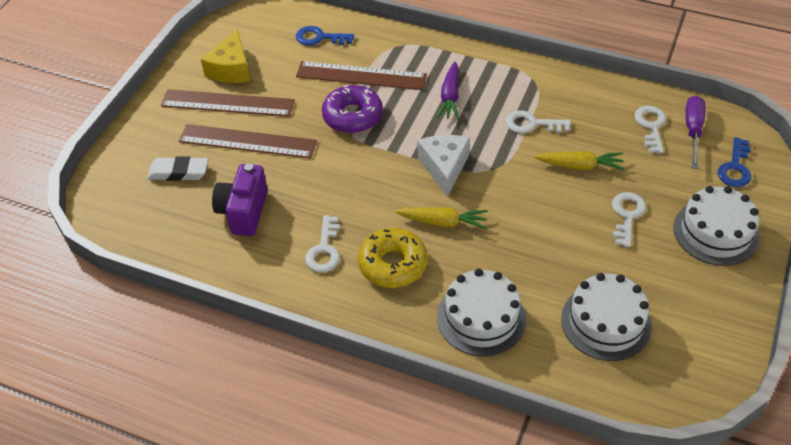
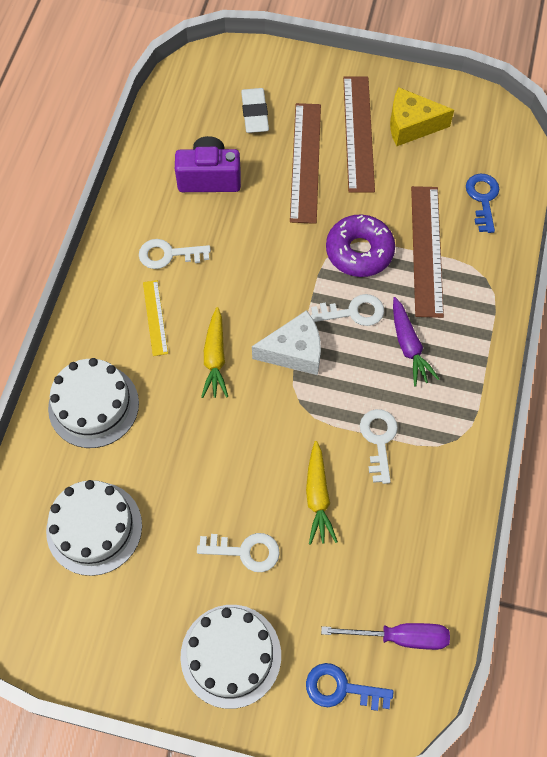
camera: 80 degrees right, 15 degrees up
yellow donut [358,228,428,288] -> yellow ruler [143,280,168,356]
purple carrot [437,61,459,120] -> purple carrot turned 105 degrees counterclockwise [393,297,439,387]
white key [634,106,666,153] -> white key moved to [311,294,384,326]

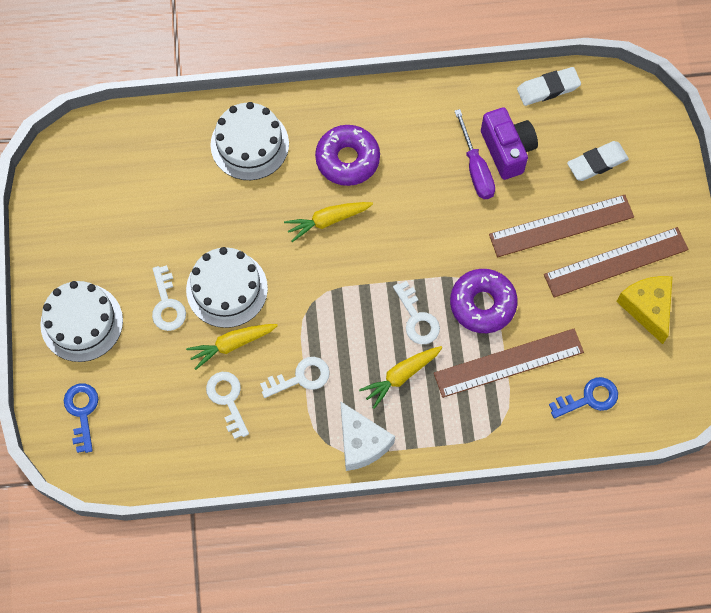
camera: 70 degrees right, 5 degrees up
white cake [46,480,142,576] -> white cake moved to [186,247,268,328]
white key [139,239,211,269] -> white key moved to [206,372,249,439]
yellow ruler [143,280,168,356] -> purple donut [315,125,380,186]
white cheese [252,310,321,375] -> white cheese moved to [341,402,395,471]
purple screwdriver [321,623,450,650] -> purple screwdriver moved to [454,109,495,199]
purple carrot [393,297,439,387] -> yellow carrot [359,346,443,409]
none -> white eraser [517,67,581,106]

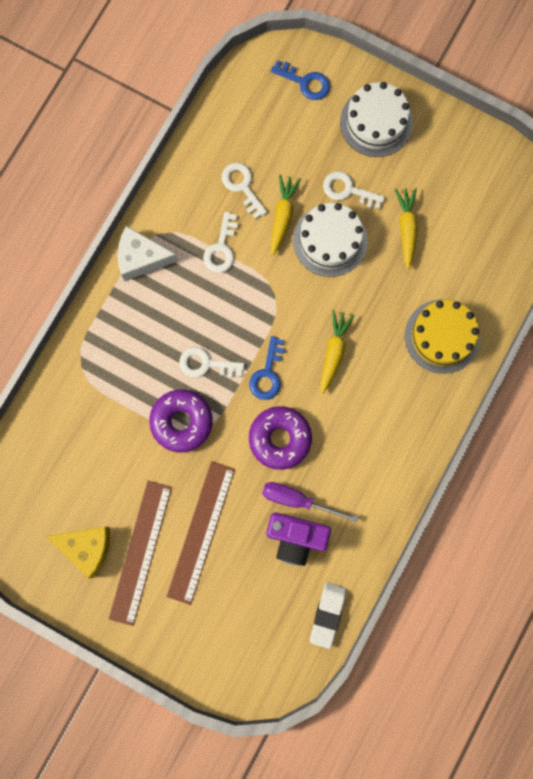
camera: 125 degrees right, 10 degrees up
white key [206,372,249,439] -> white key turned 135 degrees counterclockwise [222,163,267,219]
white cake [210,102,289,180] -> yellow cake [405,299,481,374]
purple donut [315,125,380,186] -> purple donut moved to [249,406,312,470]
yellow carrot [359,346,443,409] -> yellow carrot moved to [395,188,418,269]
brown ruler [434,329,584,398] -> none
blue key [549,377,618,418] -> blue key moved to [249,336,285,400]
white eraser [567,141,629,181] -> none

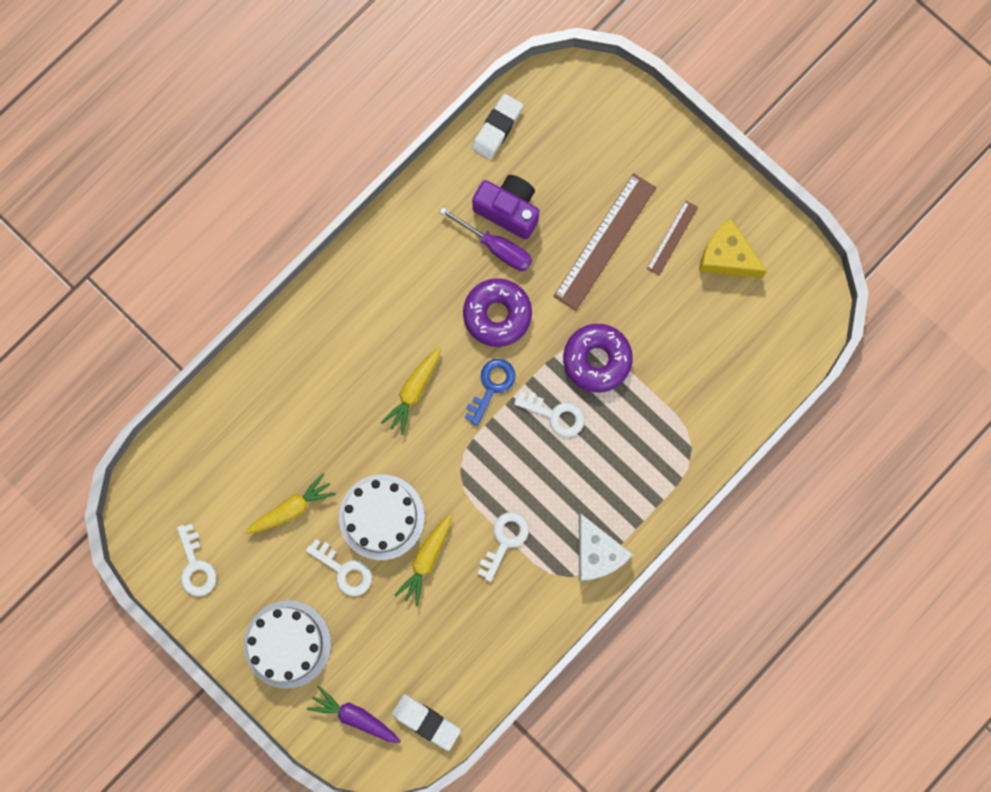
camera: 165 degrees left, 0 degrees up
brown ruler [109,481,172,626] -> brown ruler [647,200,698,276], size x0.54
white cheese [118,226,178,281] -> white cheese turned 45 degrees clockwise [579,513,633,581]
white key [222,163,267,219] -> white key moved to [177,524,217,596]
blue key [271,60,330,100] -> purple carrot [307,685,401,743]
yellow carrot [395,188,418,269] -> yellow carrot turned 135 degrees counterclockwise [245,473,336,534]
yellow cake [405,299,481,374] -> none
none -> white eraser [392,694,461,751]

